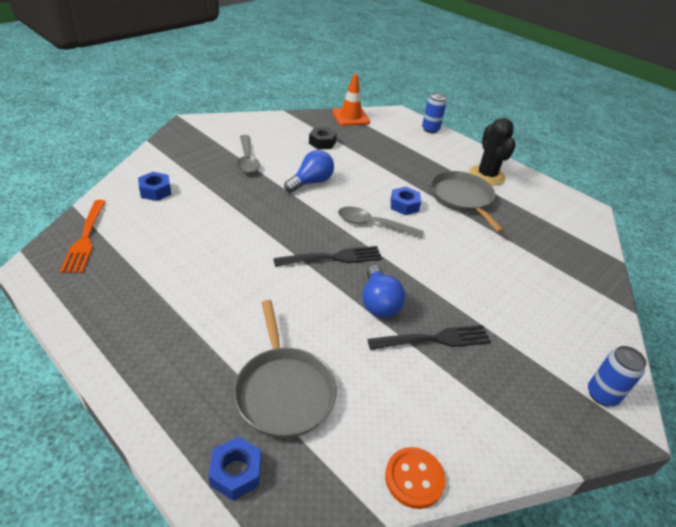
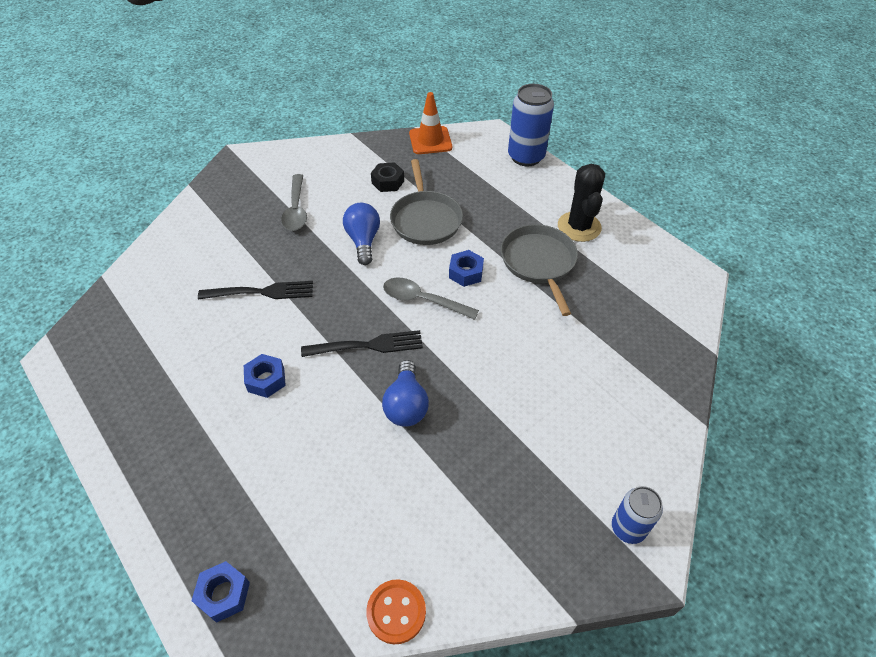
camera: 10 degrees right, 10 degrees up
orange fork [60,200,106,273] -> none
blue nut [138,172,172,201] -> blue nut moved to [244,354,286,398]
grey pan [234,300,337,438] -> grey pan moved to [390,159,463,245]
blue light bulb [284,150,334,193] -> blue light bulb turned 60 degrees counterclockwise [343,203,380,265]
black fork [368,325,491,350] -> black fork moved to [198,281,313,299]
blue can [422,93,447,133] -> blue can [508,84,554,166], size x1.66

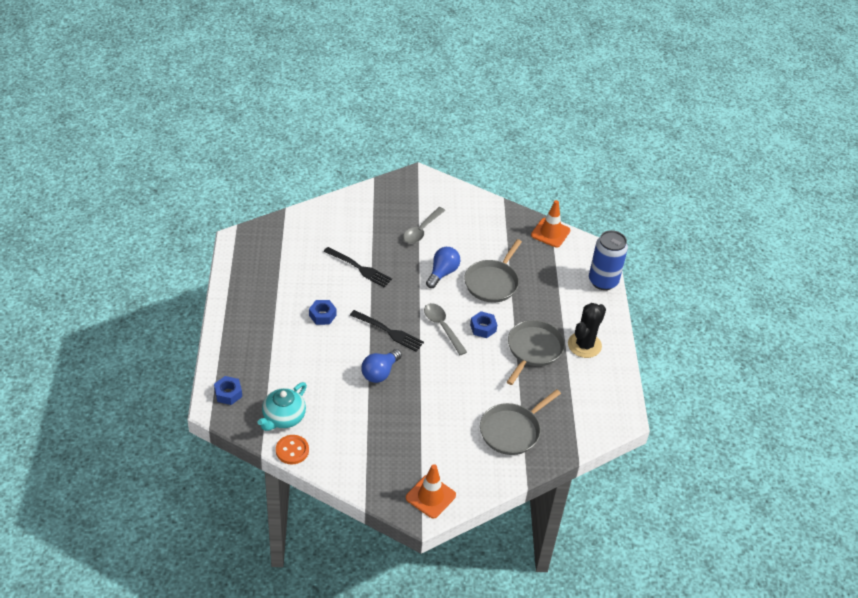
camera: 35 degrees right, 5 degrees down
black nut [371,162,404,192] -> none
blue can [612,486,663,544] -> orange traffic cone [406,464,456,519]
none -> turquoise teapot [257,382,307,431]
none -> grey pan [480,389,561,455]

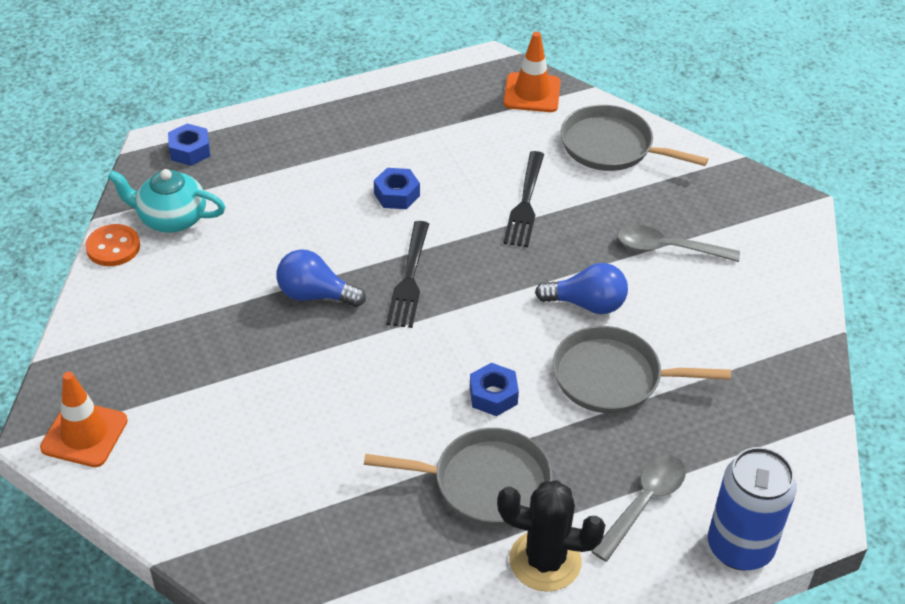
camera: 70 degrees right, 0 degrees up
grey spoon [424,303,467,355] -> grey spoon moved to [591,455,686,562]
grey pan [480,389,561,455] -> grey pan moved to [561,105,708,171]
orange traffic cone [531,200,570,248] -> orange traffic cone moved to [504,32,561,112]

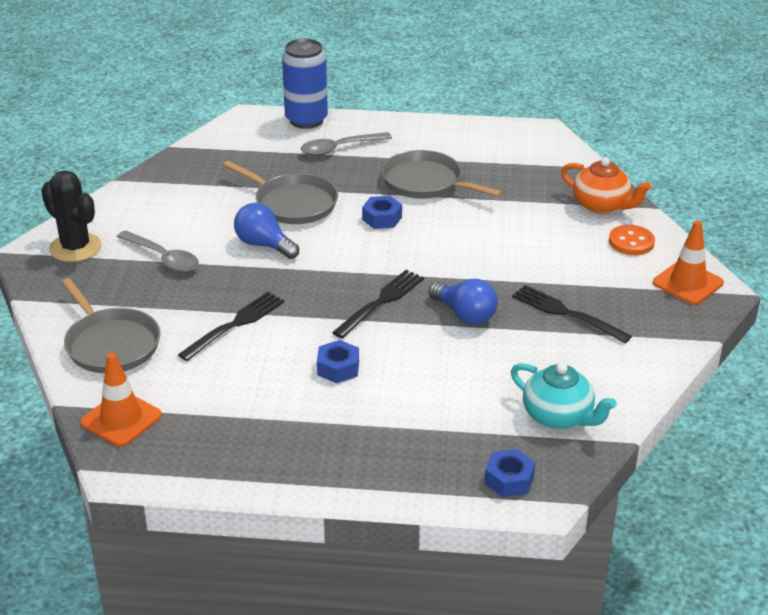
camera: 150 degrees left, 10 degrees down
orange button [85,224,140,266] -> orange button moved to [609,225,655,255]
black cactus [497,480,605,592] -> black cactus moved to [41,170,102,262]
none -> black fork [512,285,632,343]
none -> orange teapot [561,157,651,214]

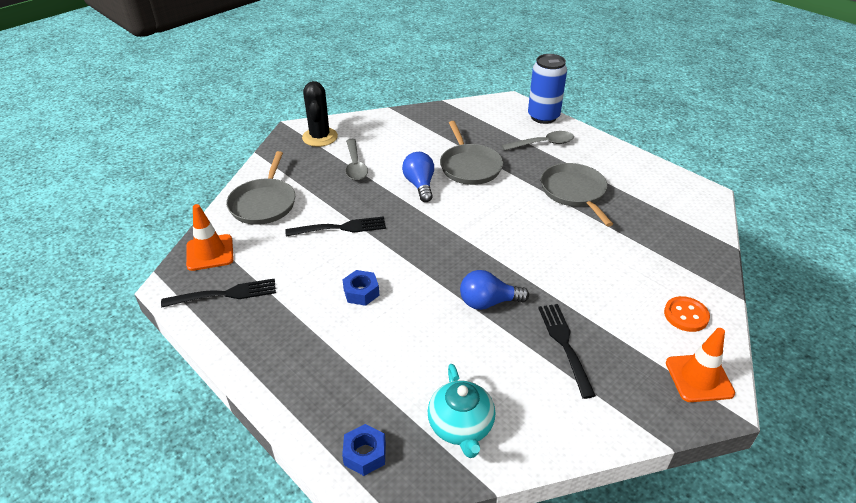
camera: 40 degrees right, 5 degrees up
grey spoon [301,132,392,156] -> grey spoon turned 150 degrees clockwise [502,131,574,151]
black fork [332,270,424,339] -> black fork moved to [161,278,276,308]
blue nut [362,196,402,229] -> none
blue light bulb [429,279,498,325] -> blue light bulb turned 90 degrees clockwise [460,270,529,310]
orange teapot [561,157,651,214] -> none

